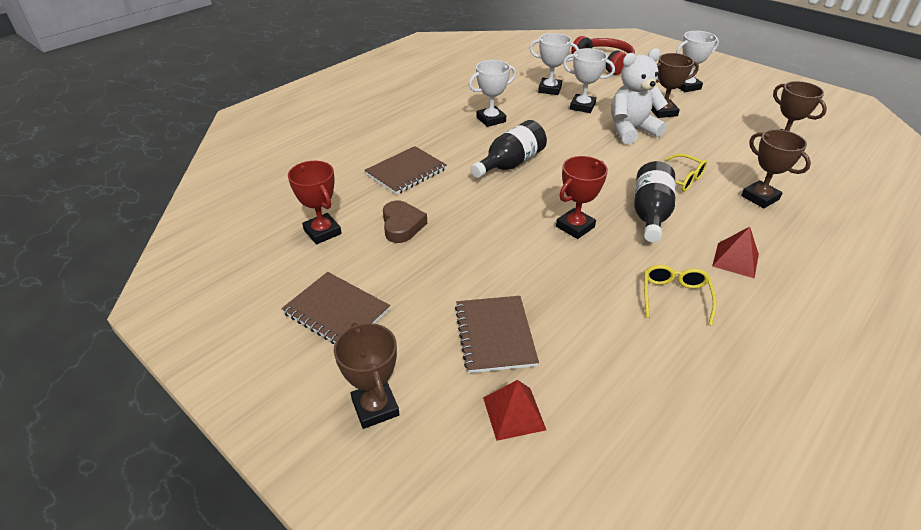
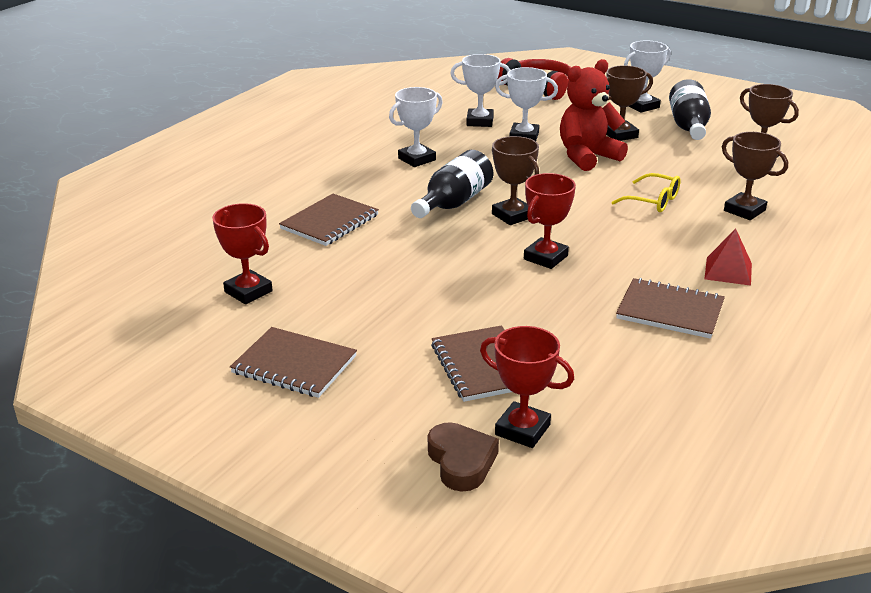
camera: 10 degrees left, 10 degrees down
brown trophy [334,322,399,429] -> brown trophy moved to [492,136,539,225]
brown heart [383,200,427,243] -> brown heart moved to [428,422,499,491]
red pyramid [483,380,546,441] -> red trophy [480,326,574,448]
white teddy bear [611,48,668,144] -> red teddy bear [560,59,628,171]
black bottle [634,161,676,242] -> black bottle moved to [669,79,711,140]
yellow glasses [644,265,717,326] -> brown notebook [616,278,725,339]

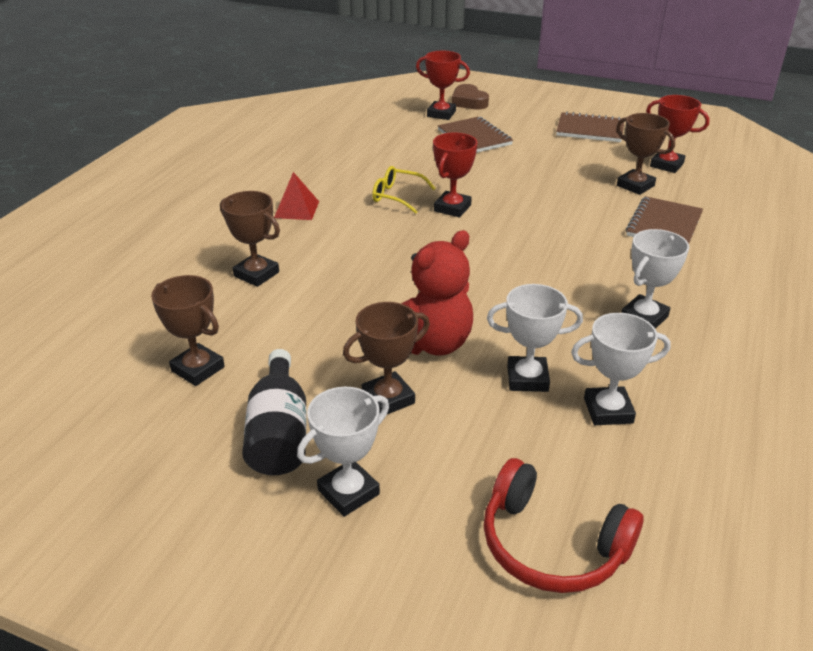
camera: 170 degrees right, 5 degrees up
black bottle [411,150,493,218] -> none
brown trophy [492,136,539,225] -> brown trophy moved to [617,113,675,195]
yellow glasses [612,173,681,212] -> yellow glasses moved to [372,166,436,214]
brown notebook [616,278,725,339] -> none

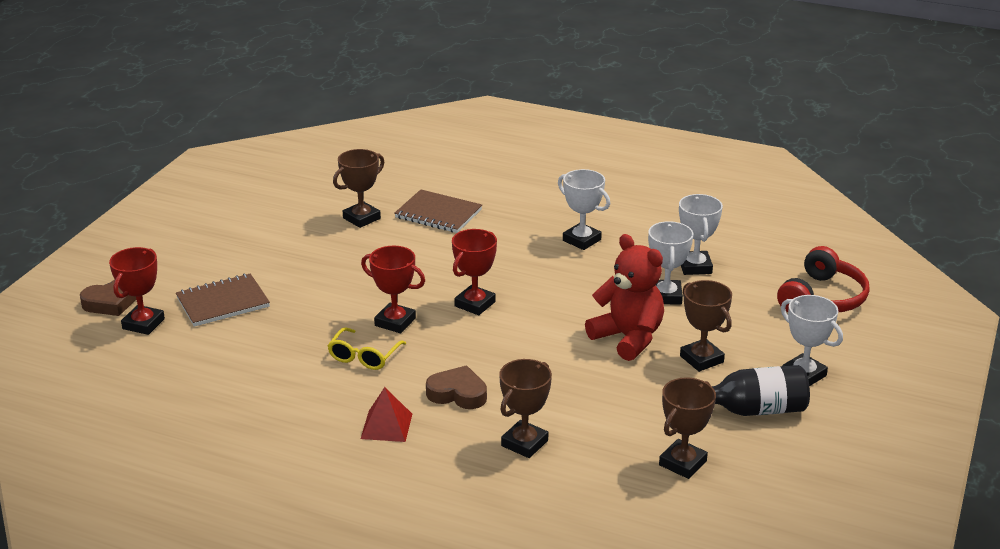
camera: 90 degrees left, 5 degrees down
brown notebook [556,112,624,142] -> none
red trophy [646,95,710,173] -> red trophy moved to [452,229,497,315]
none -> brown heart [426,365,487,409]

